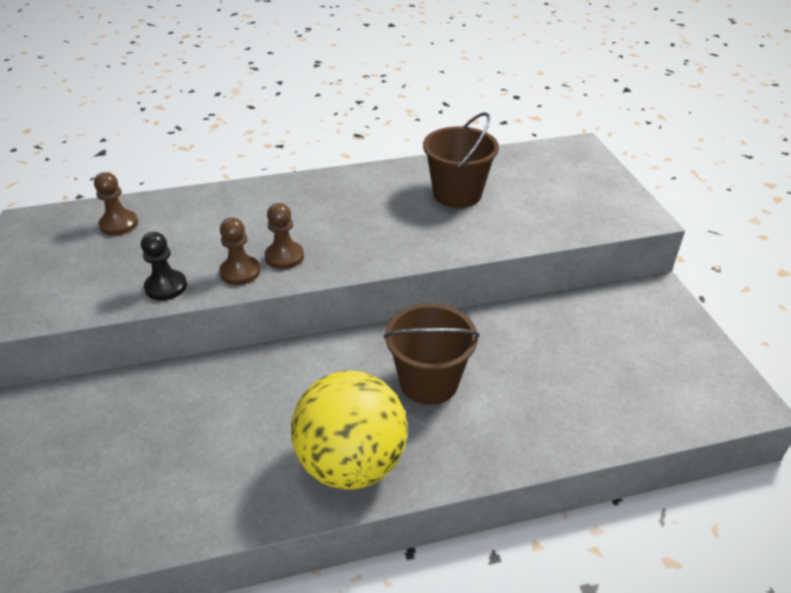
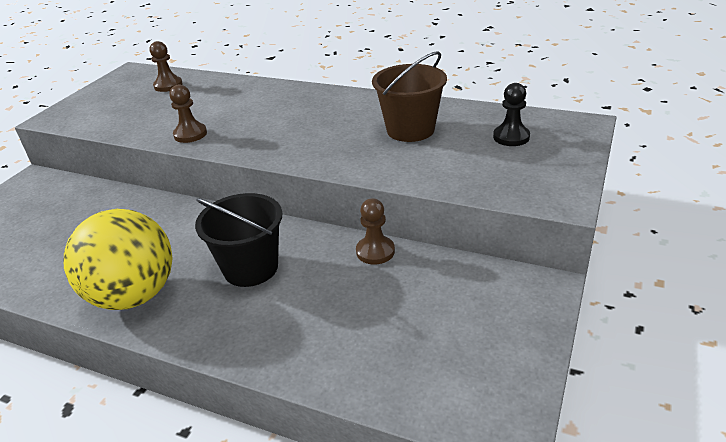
camera: 40 degrees right, 5 degrees down
black pawn [141,232,187,301] -> black pawn moved to [493,83,530,146]
brown pawn [265,203,304,269] -> brown pawn moved to [356,198,395,264]
brown bucket [383,303,479,405] -> black bucket [195,193,283,287]

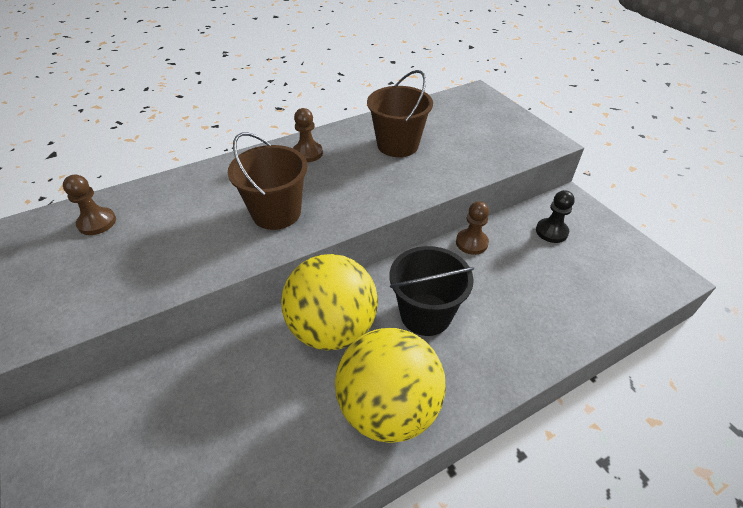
camera: 55 degrees left, 10 degrees up
brown pawn [169,85,207,143] -> brown pawn moved to [293,108,323,162]
black pawn [493,83,530,146] -> black pawn moved to [536,190,575,243]
none -> brown bucket [228,132,308,230]
none -> yellow ball [281,254,378,351]

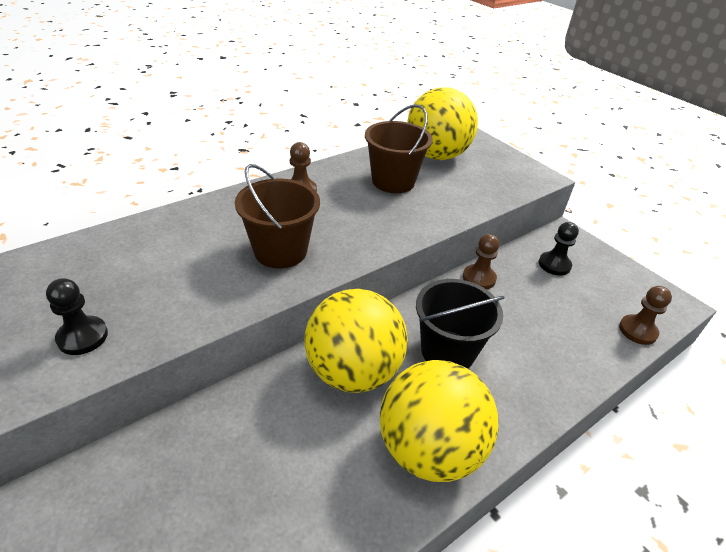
camera: 10 degrees left, 5 degrees down
brown pawn [63,175,116,235] -> brown pawn moved to [619,286,672,345]
none -> black pawn [46,278,108,355]
none -> yellow ball [407,87,478,160]

